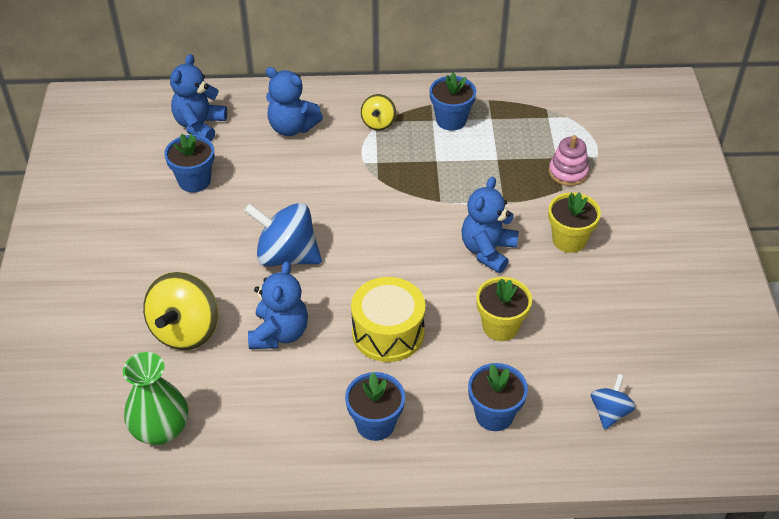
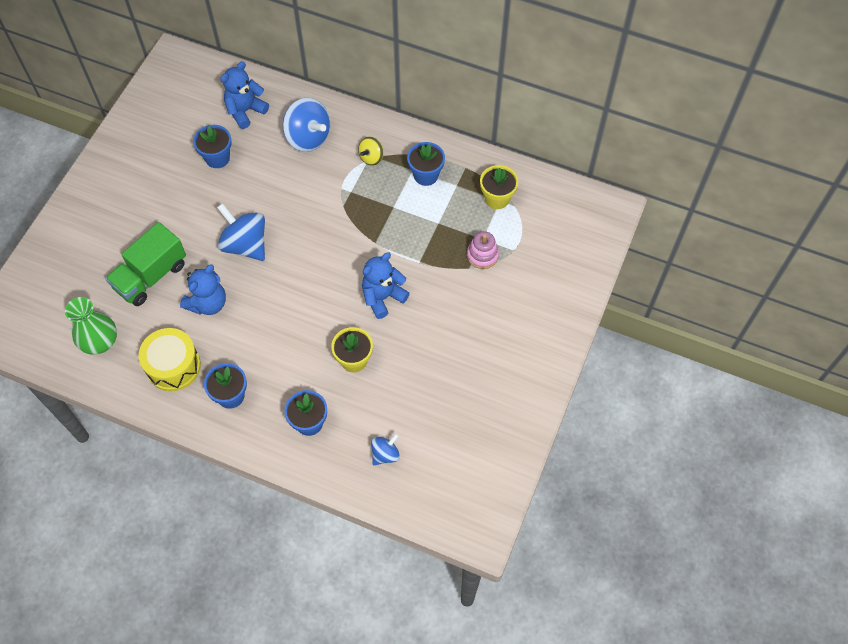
camera: 25 degrees right, 15 degrees up
yellow spinning top [143,272,219,350] -> green truck [105,222,186,306]
blue teddy bear [265,67,323,136] -> blue spinning top [283,98,330,152]
yellow drum [351,277,425,362] -> yellow drum moved to [139,328,201,391]
yellow flower pot [548,192,601,253] -> yellow flower pot moved to [480,165,518,209]

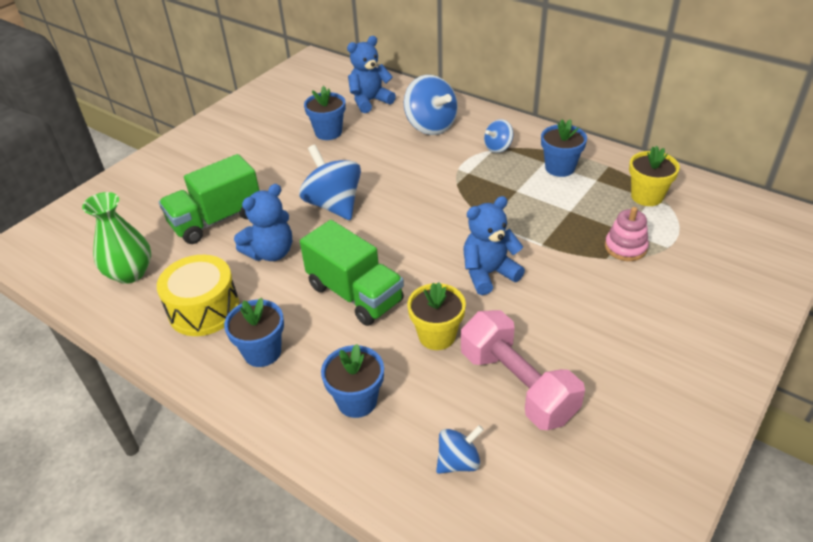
camera: 15 degrees right, 20 degrees down
yellow spinning top [358,137,384,166] -> blue spinning top [484,119,513,153]
none -> green truck [300,220,404,326]
none -> pink dumbbell [461,310,585,430]

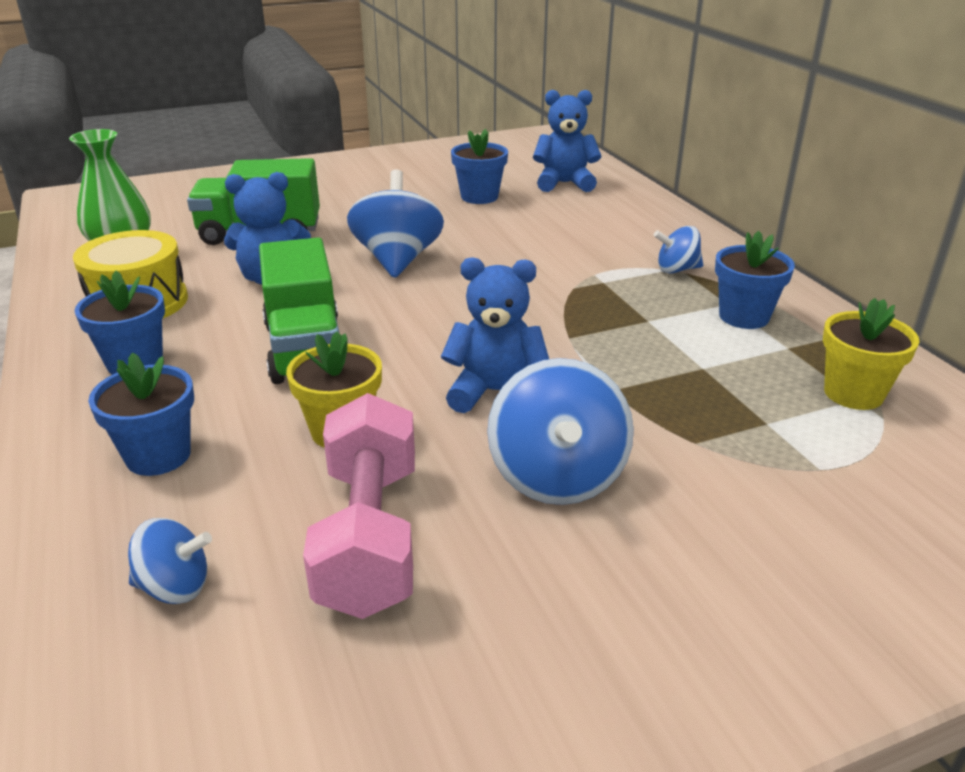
camera: 30 degrees right, 10 degrees down
blue spinning top [404,75,458,135] -> blue spinning top moved to [487,358,634,505]
pink stacking toy [605,207,649,261] -> none

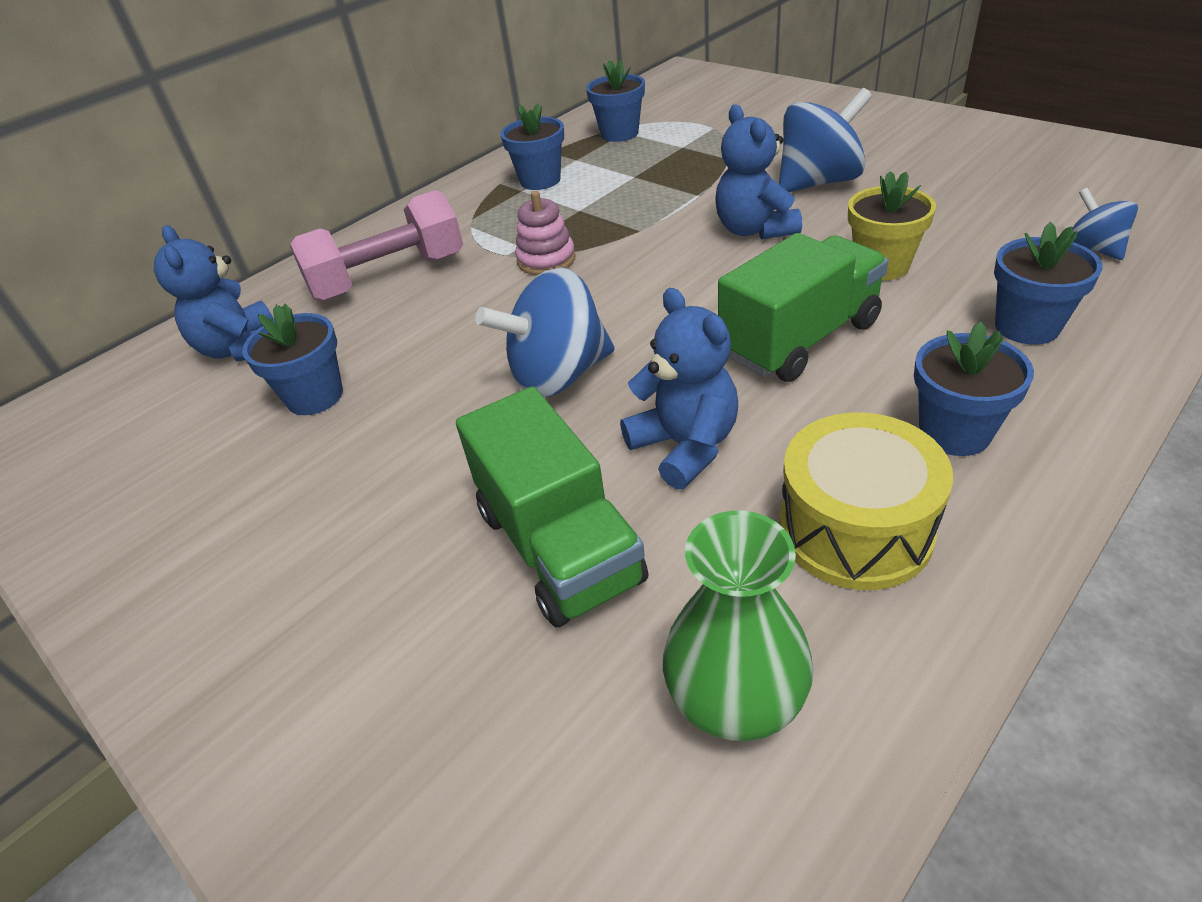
camera: 110 degrees left, 10 degrees up
pink dumbbell [303,393,415,619] -> pink dumbbell moved to [290,190,463,301]
blue spinning top [654,226,703,274] -> none
yellow flower pot [823,298,919,410] -> blue flower pot [586,59,645,142]
none -> pink stacking toy [515,191,576,275]

